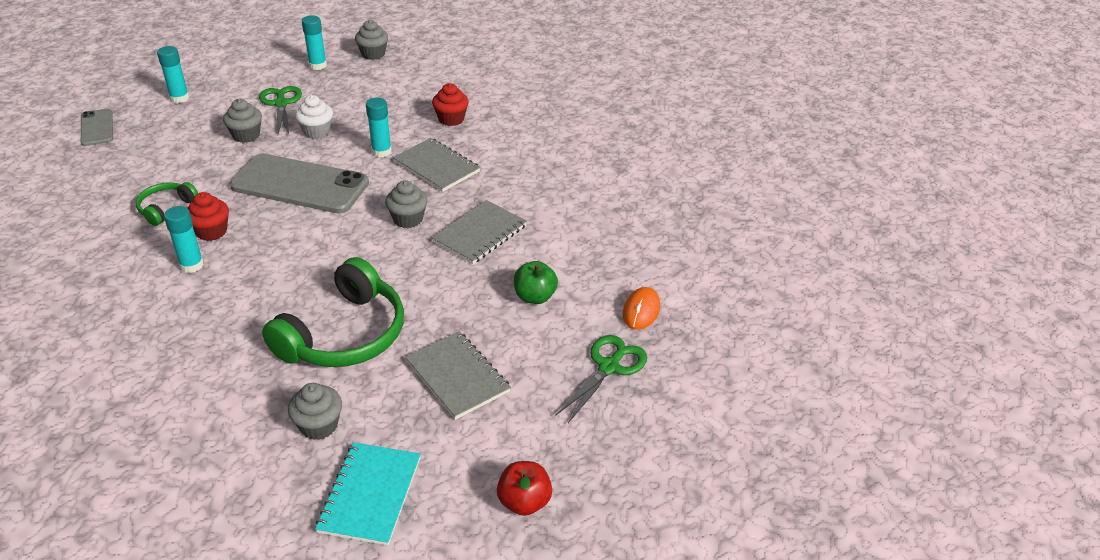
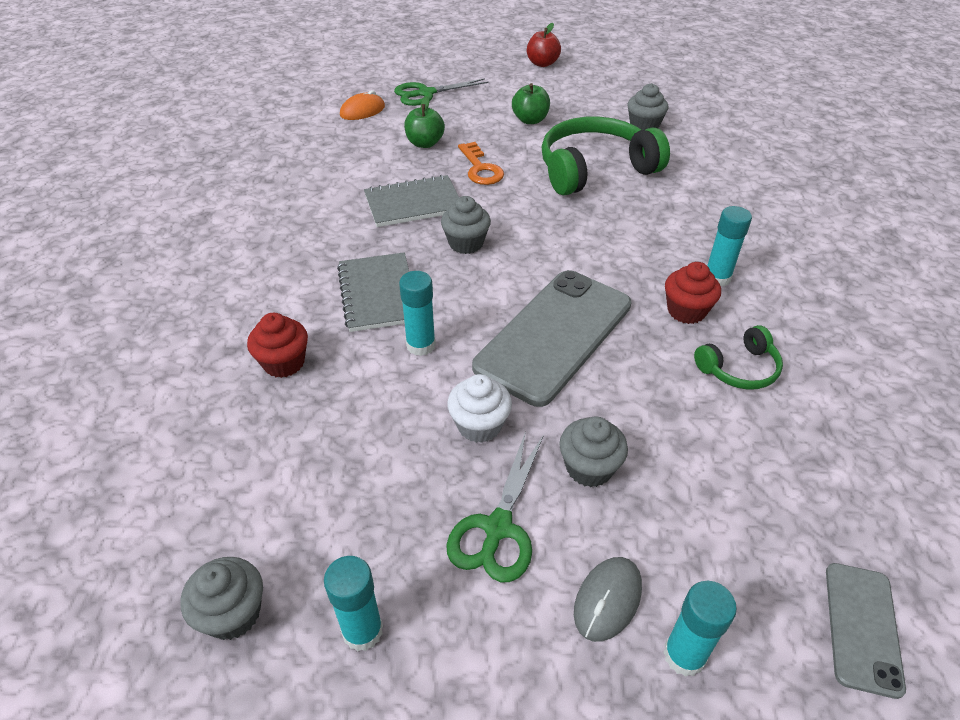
camera: 145 degrees left, 5 degrees up
grey phone [230,153,369,214] -> grey phone turned 75 degrees clockwise [472,270,632,407]
turquoise notebook [315,442,421,546] -> none
grey notebook [405,331,511,420] -> green apple [512,83,550,124]
none -> orange key [458,142,504,185]
none -> grey mouse [574,557,642,642]

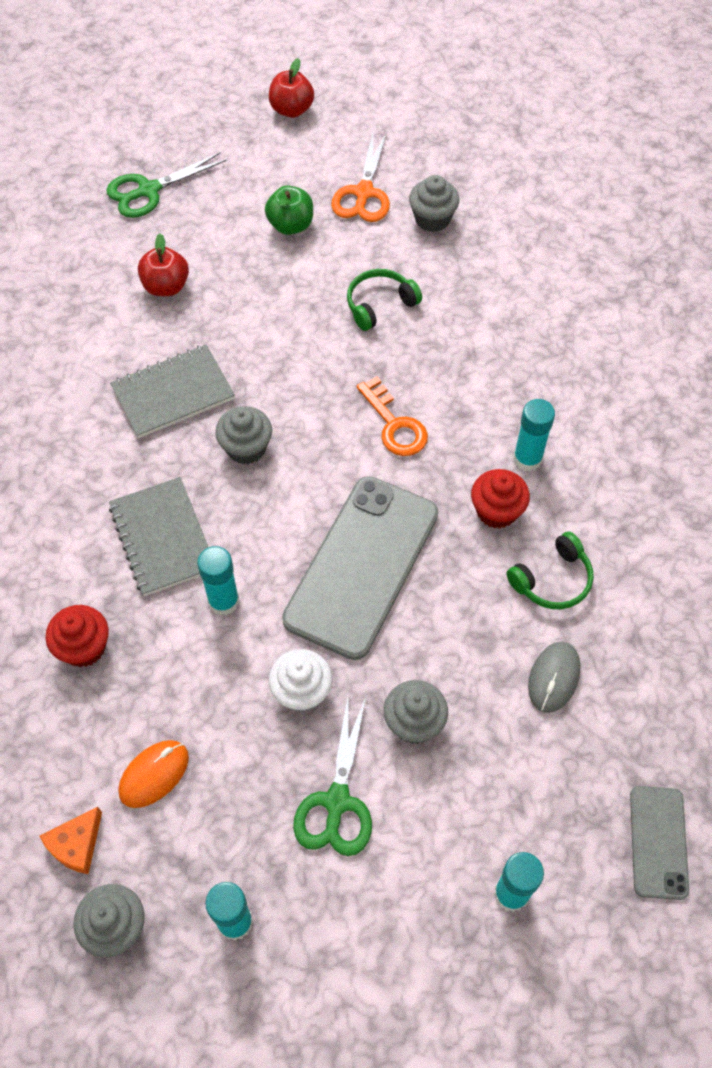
camera: 10 degrees left, 15 degrees up
orange mouse [340,90,385,120] -> orange mouse moved to [118,740,189,808]
green apple [404,96,445,148] -> red apple [138,234,189,296]
orange key [458,142,504,185] -> orange key moved to [357,376,428,456]
green headphones [542,117,670,196] -> green headphones [347,269,422,331], size x0.50
grey mouse [574,557,642,642] -> grey mouse moved to [528,641,581,713]
none -> orange cheese [40,807,102,874]
none -> orange scissors [331,132,390,222]

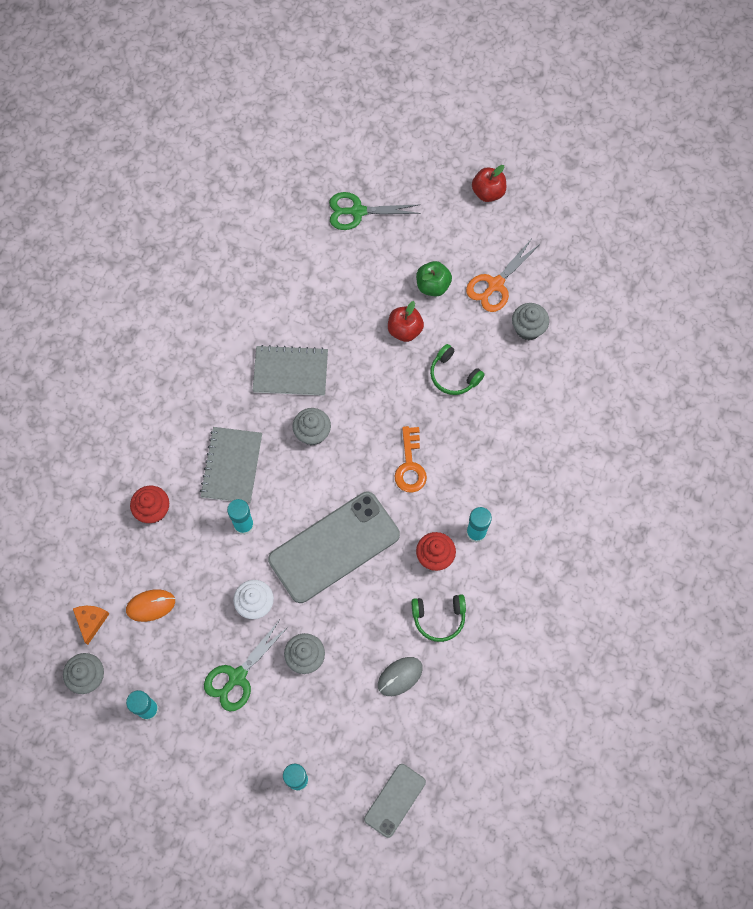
camera: 30 degrees right, 10 degrees up
orange cheese [40,807,102,874] -> orange cheese turned 120 degrees clockwise [73,606,109,645]
red apple [138,234,189,296] -> red apple moved to [388,301,424,342]
green headphones [347,269,422,331] -> green headphones turned 135 degrees counterclockwise [430,344,485,395]

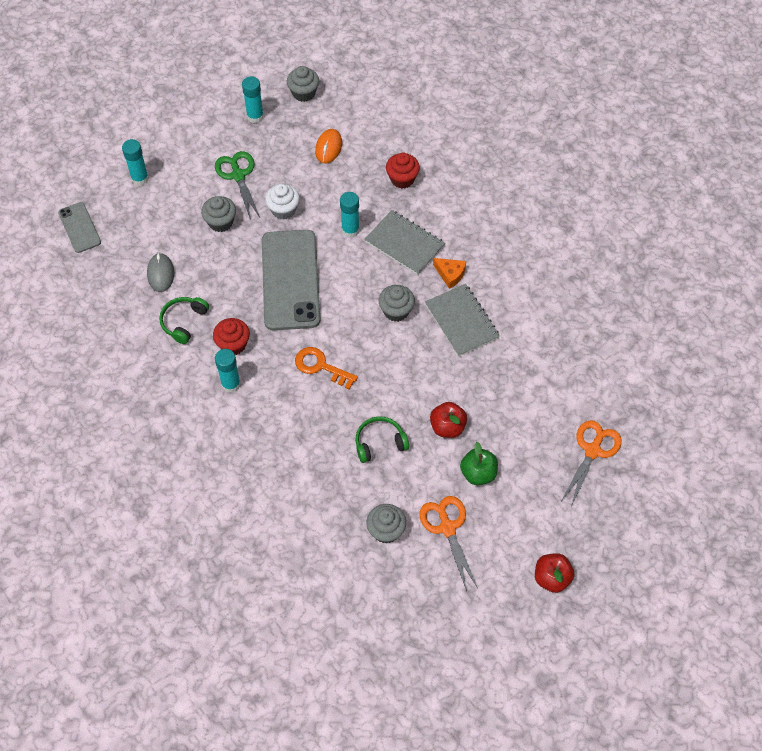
camera: 120 degrees right, 10 degrees down
orange cheese [73,606,109,645] -> orange cheese moved to [433,258,466,289]
grey notebook [253,345,328,396] -> grey notebook turned 60 degrees counterclockwise [425,284,500,357]
green scissors [329,192,421,230] -> orange scissors [561,420,622,507]

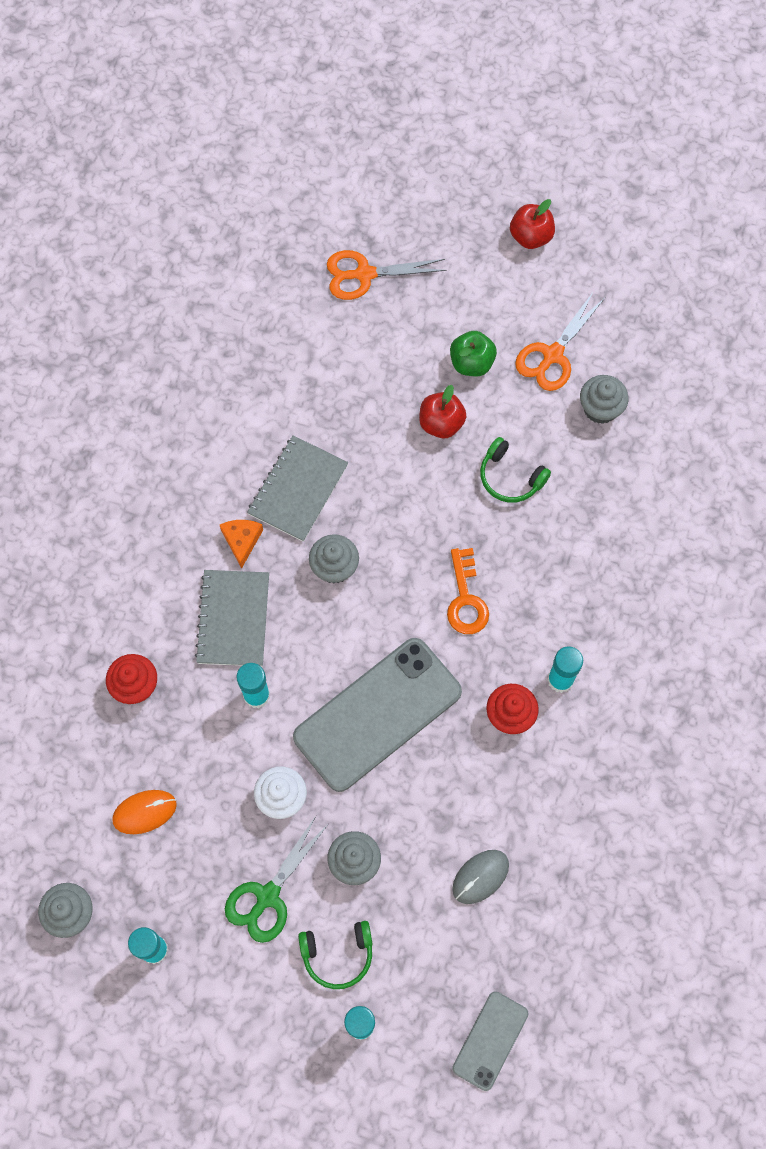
camera: 125 degrees left, 10 degrees up
green headphones [159,297,209,344] -> green headphones moved to [298,921,372,989]

